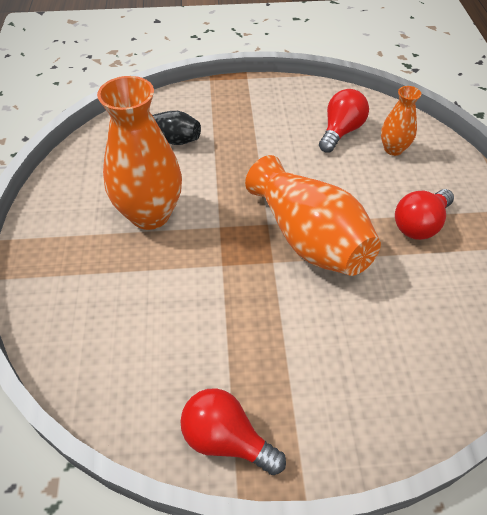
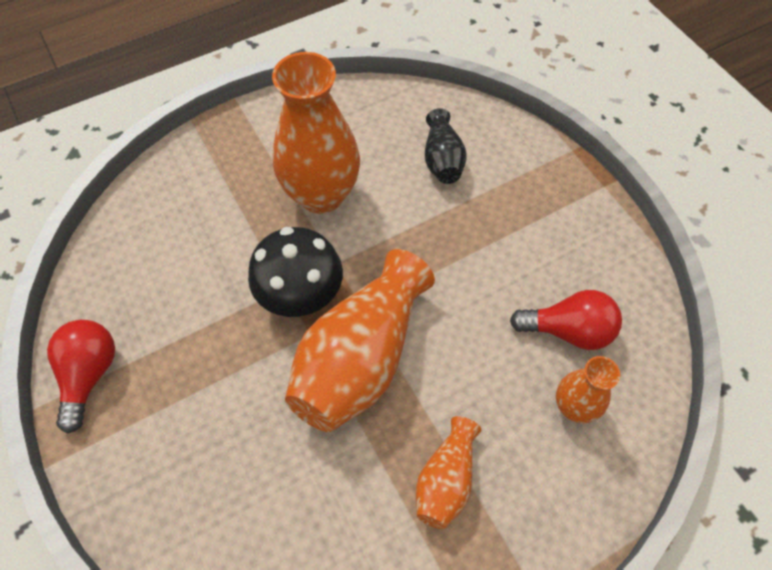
camera: 65 degrees right, 10 degrees up
red light bulb [395,189,454,240] -> orange vase [416,416,481,529]
none -> black mushroom [248,227,343,317]

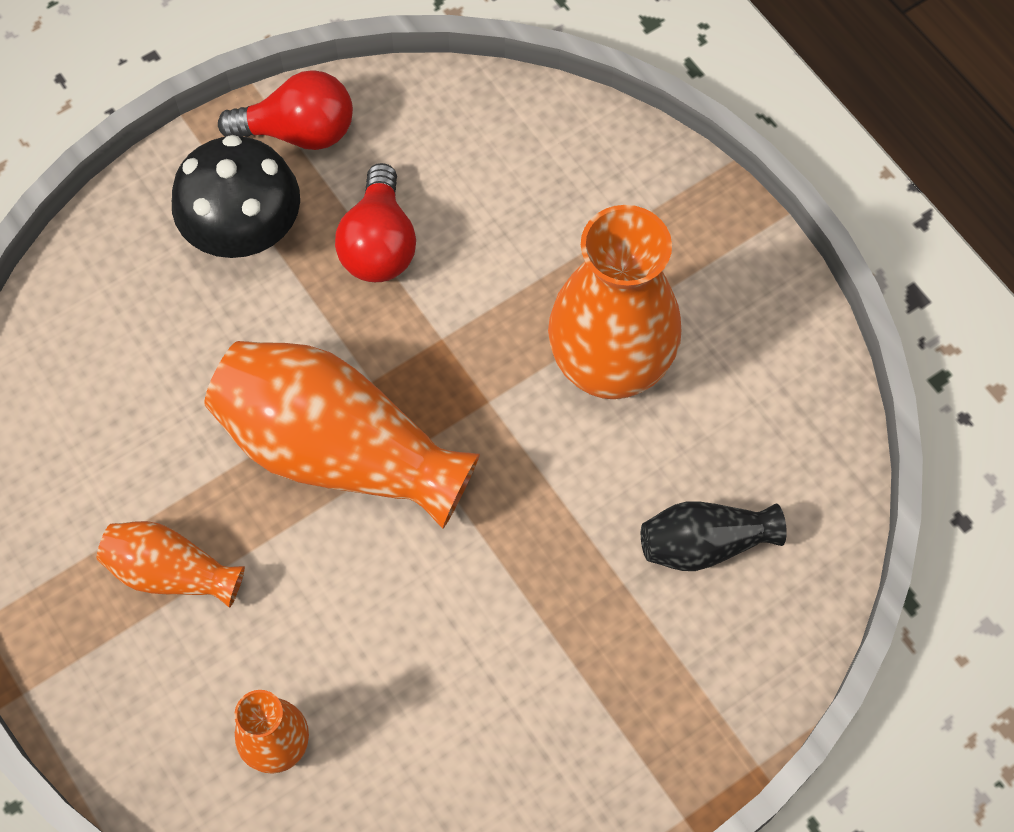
camera: 85 degrees right, 5 degrees up
black mushroom [248,227,343,317] -> black mushroom moved to [172,135,300,258]
red light bulb [510,290,622,350] -> red light bulb moved to [335,163,416,282]

